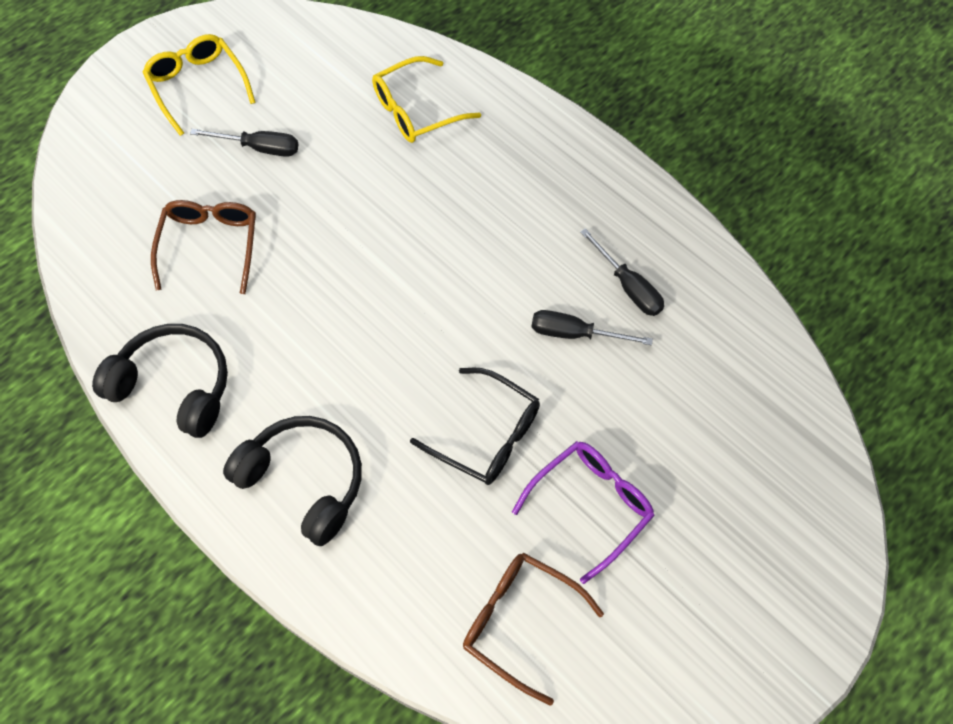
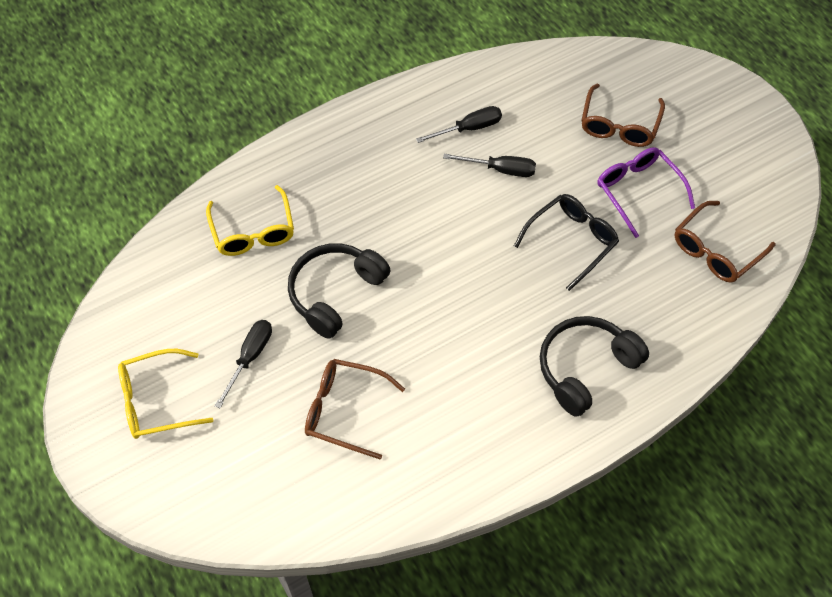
camera: 75 degrees left, 5 degrees down
black headphones [92,324,228,438] -> black headphones moved to [288,243,391,339]
black screwdriver [532,310,653,345] -> black screwdriver turned 105 degrees counterclockwise [443,154,536,177]
none -> brown glasses [581,84,665,147]

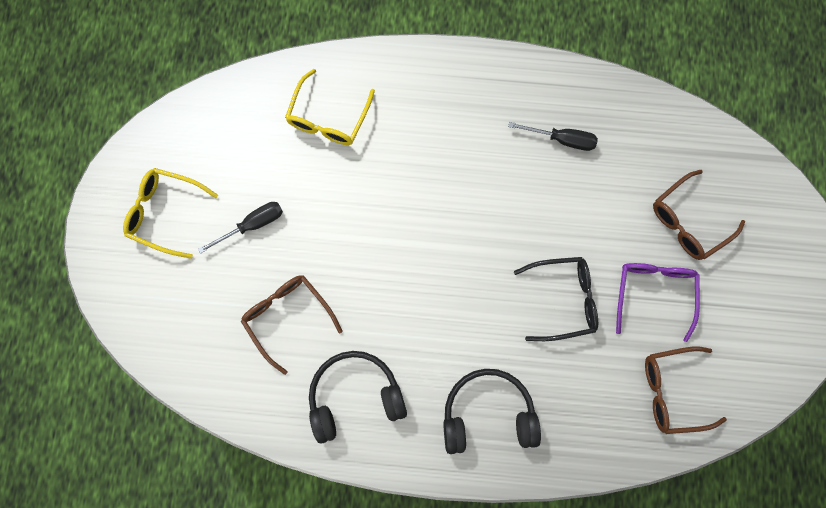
camera: 35 degrees right, 20 degrees up
black headphones [288,243,391,339] -> black headphones moved to [309,351,407,444]
black screwdriver [443,154,536,177] -> none

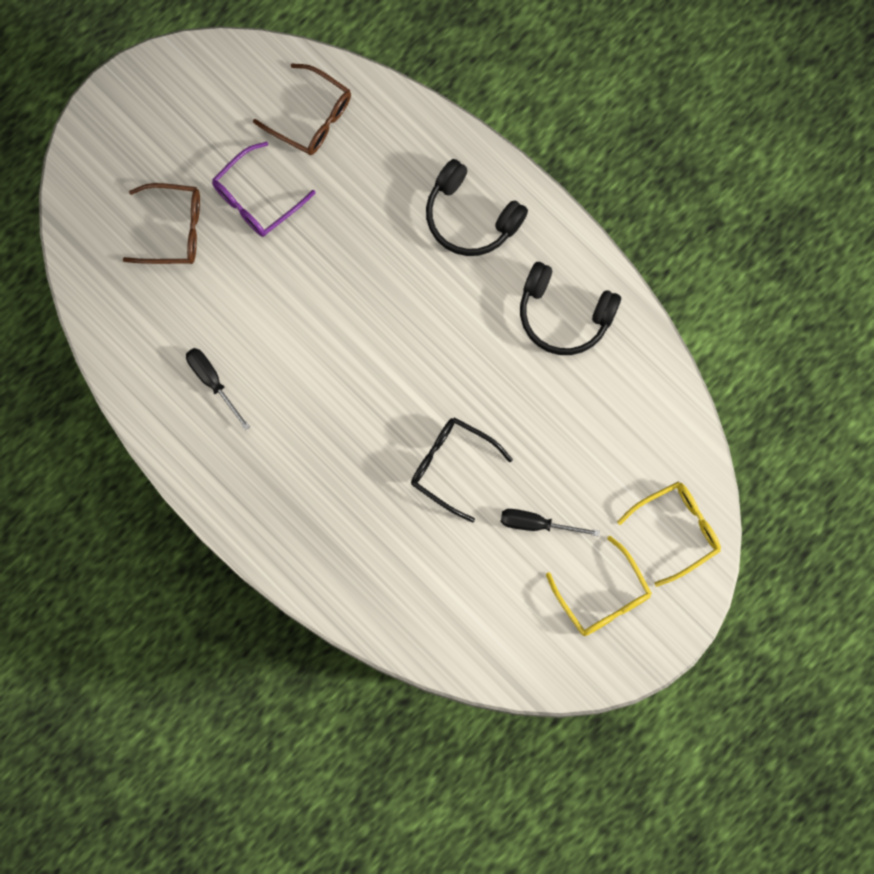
camera: 140 degrees left, 0 degrees up
brown glasses [241,275,342,375] -> none
yellow glasses [285,69,375,145] -> yellow glasses moved to [617,482,721,587]
black glasses [514,257,598,341] -> black glasses moved to [411,417,513,523]

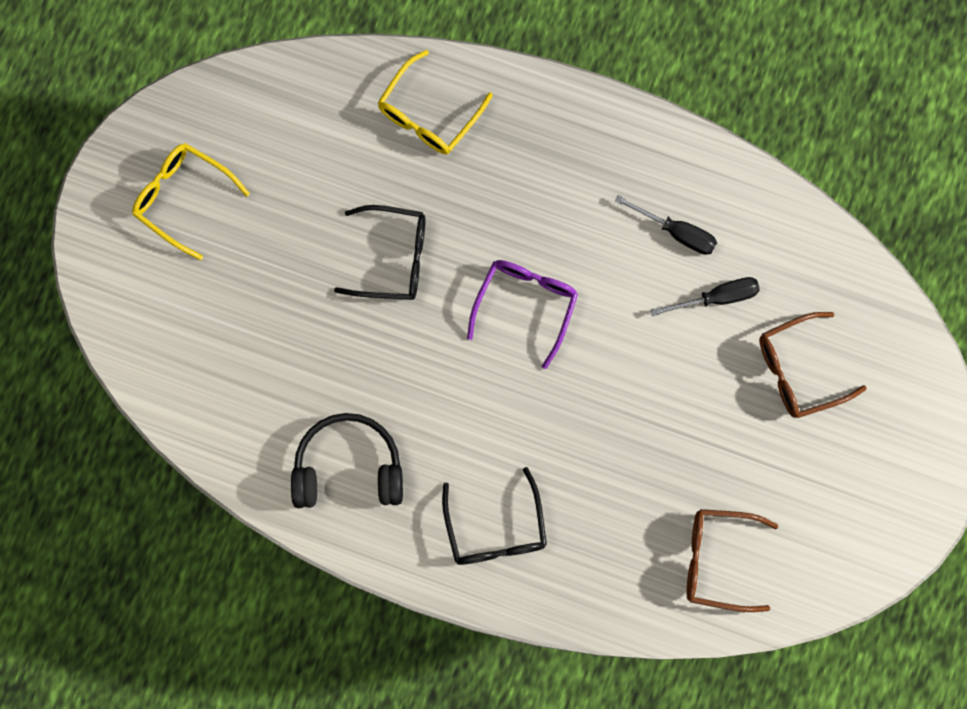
camera: 155 degrees right, 0 degrees up
purple glasses [212,141,315,237] -> purple glasses moved to [467,260,578,369]
black headphones [426,159,528,256] -> black glasses [442,467,547,565]
black screwdriver [501,509,600,537] -> black screwdriver moved to [650,277,760,317]
yellow glasses [617,482,721,587] -> yellow glasses moved to [378,50,493,154]

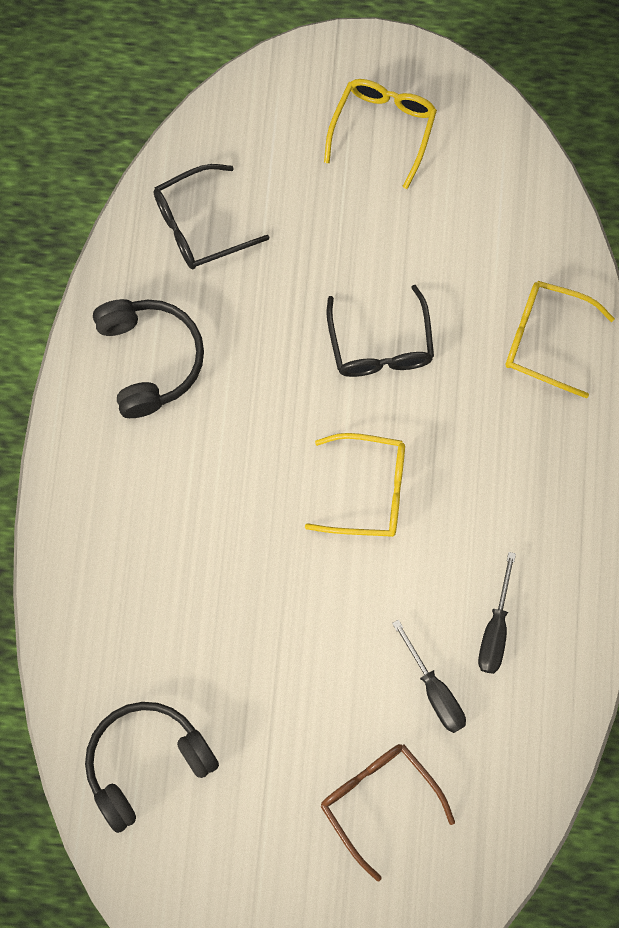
camera: 75 degrees right, 5 degrees down
black glasses [442,467,547,565] -> black glasses moved to [154,164,269,269]
purple glasses [467,260,578,369] -> yellow glasses [305,433,405,537]
brown glasses [687,509,778,612] -> black headphones [85,702,219,833]

